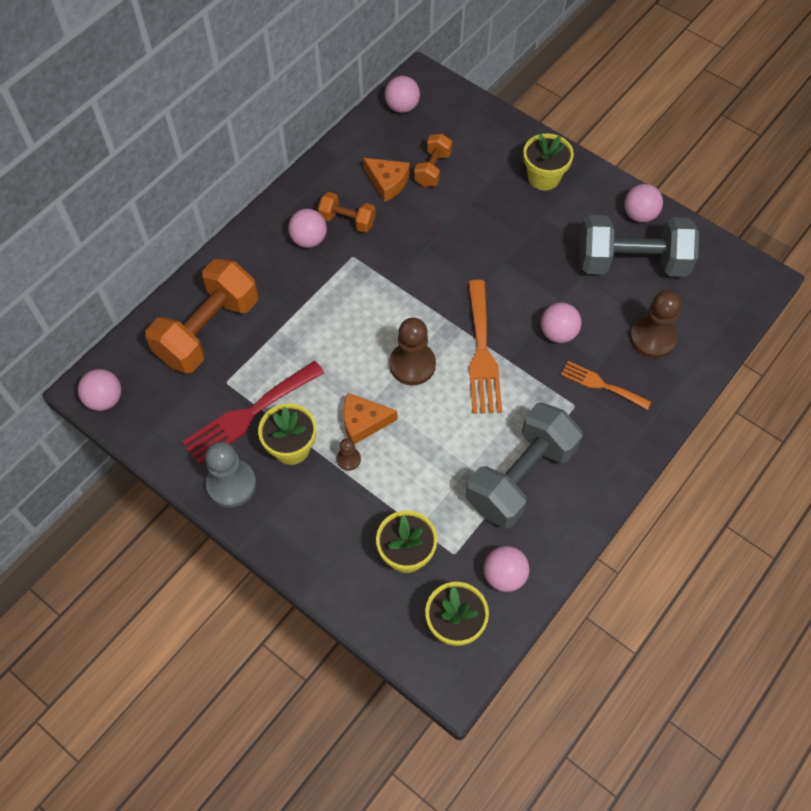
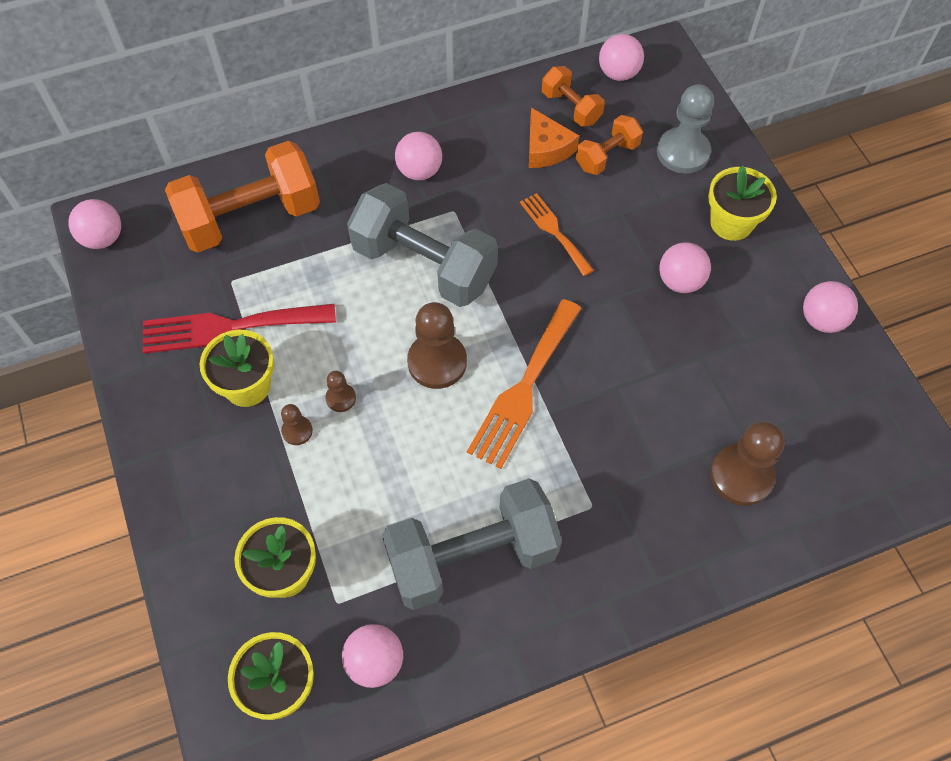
camera: 30 degrees right, 0 degrees up
grey pawn [205,441,256,508] -> grey pawn moved to [657,84,714,174]
orange dumbbell [318,192,376,233] -> orange dumbbell moved to [542,66,605,127]
orange cheese [343,393,397,444] -> brown pawn [325,371,356,412]
pink ball [541,303,581,343] -> pink ball moved to [659,242,711,293]
orange fork [561,361,651,410] -> orange fork moved to [520,193,594,276]
grey dumbbell [579,215,699,277] -> grey dumbbell moved to [347,183,498,307]

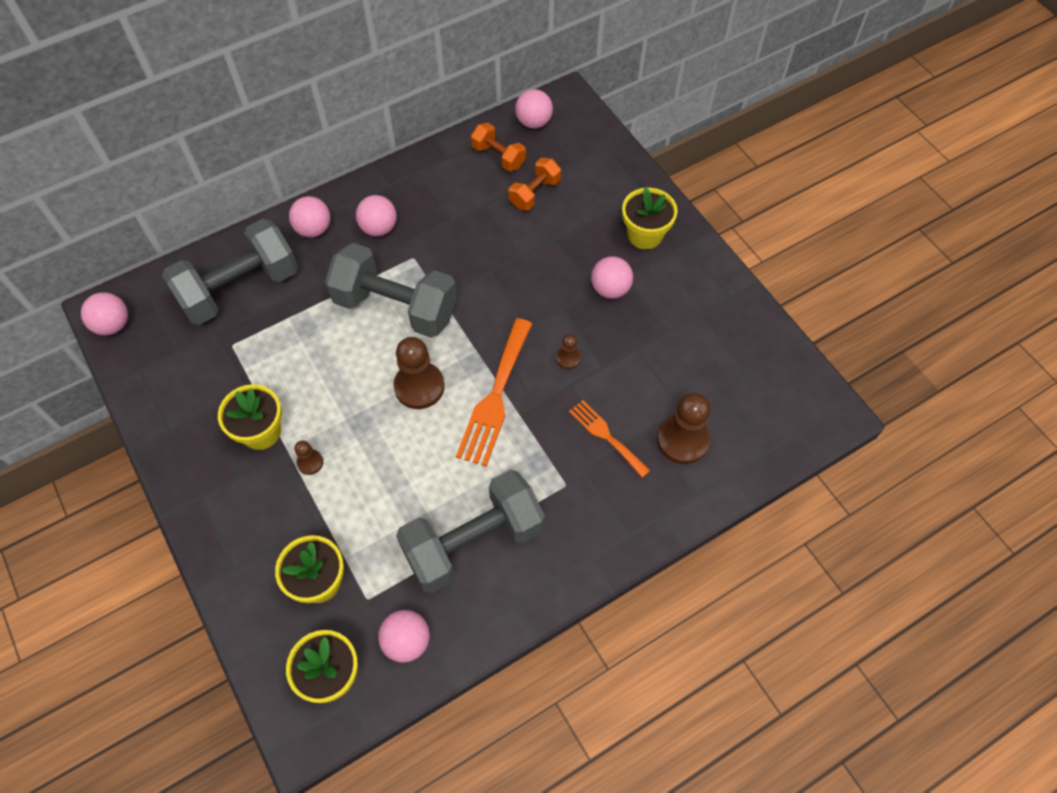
camera: 10 degrees left, 0 degrees up
red fork [143,304,336,354] -> none
orange dumbbell [165,141,320,252] -> grey dumbbell [162,219,298,325]
brown pawn [325,371,356,412] -> brown pawn moved to [556,334,581,369]
orange fork [520,193,594,276] -> orange fork moved to [569,400,651,478]
orange cheese [529,108,579,168] -> none
grey pawn [657,84,714,174] -> none
pink ball [803,281,858,333] -> pink ball moved to [289,196,330,238]

